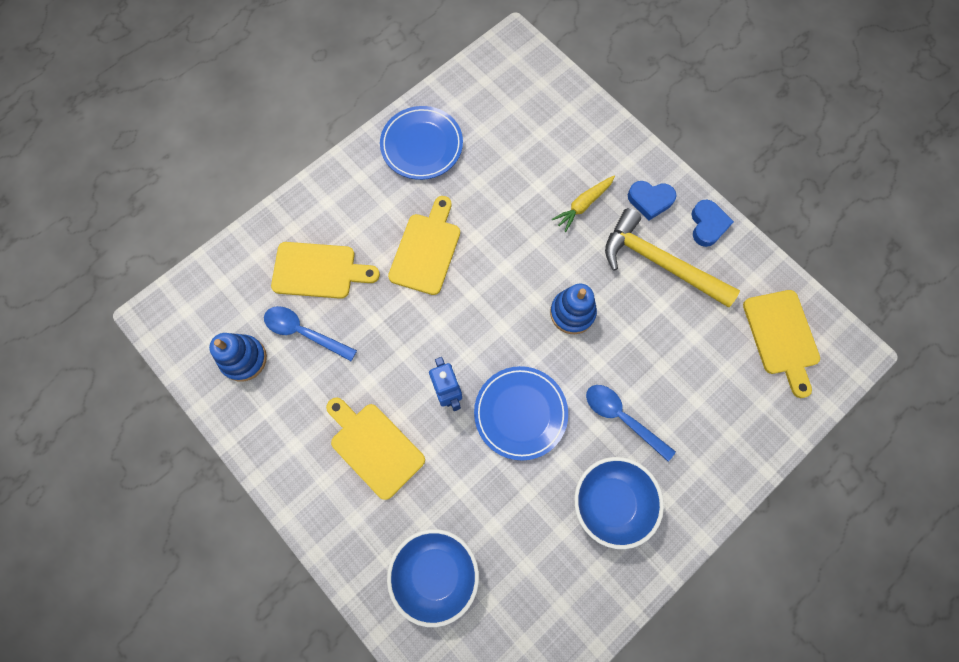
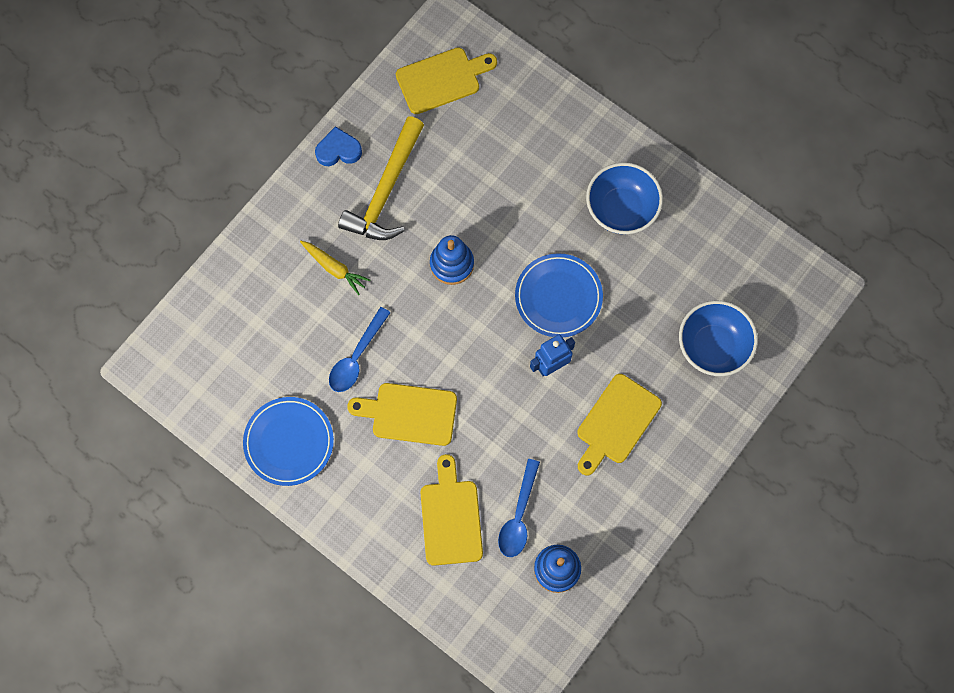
camera: 100 degrees left, 0 degrees up
blue spoon [586,385,676,461] -> blue spoon moved to [329,307,391,392]
blue heart [628,181,677,220] -> none

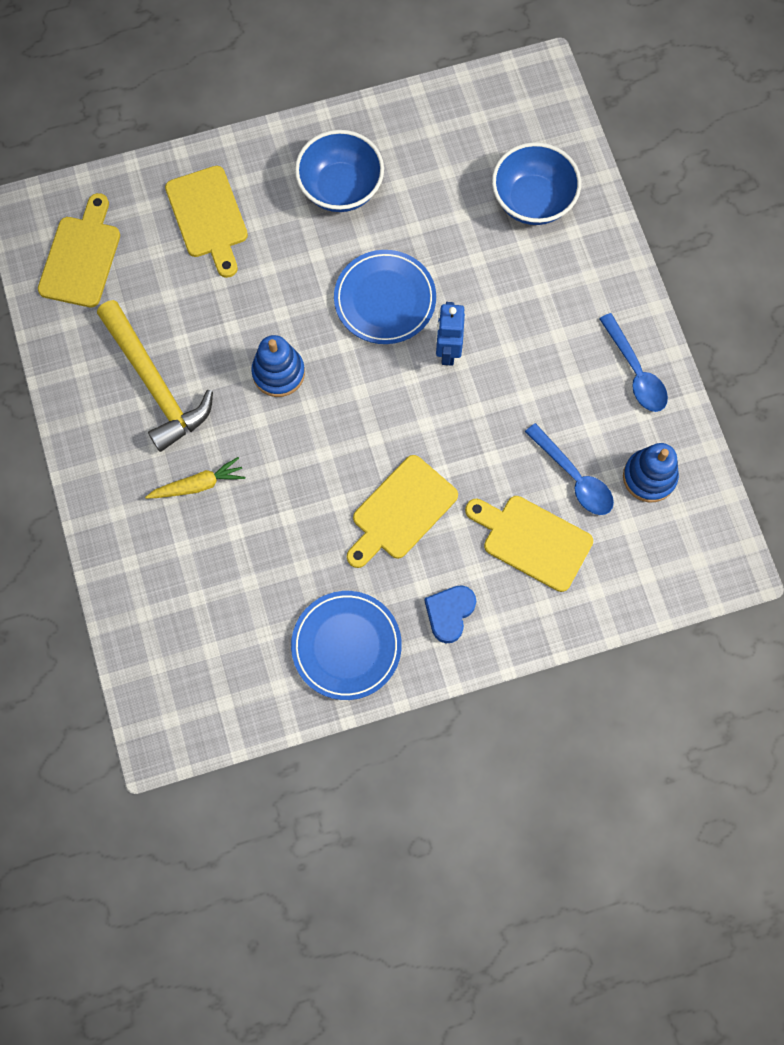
camera: 55 degrees left, 0 degrees up
blue heart [315,126,362,166] -> blue heart moved to [424,585,476,643]
blue spoon [329,307,391,392] -> blue spoon moved to [599,313,668,412]
yellow cutting board [577,374,662,475] -> yellow cutting board moved to [165,166,248,278]

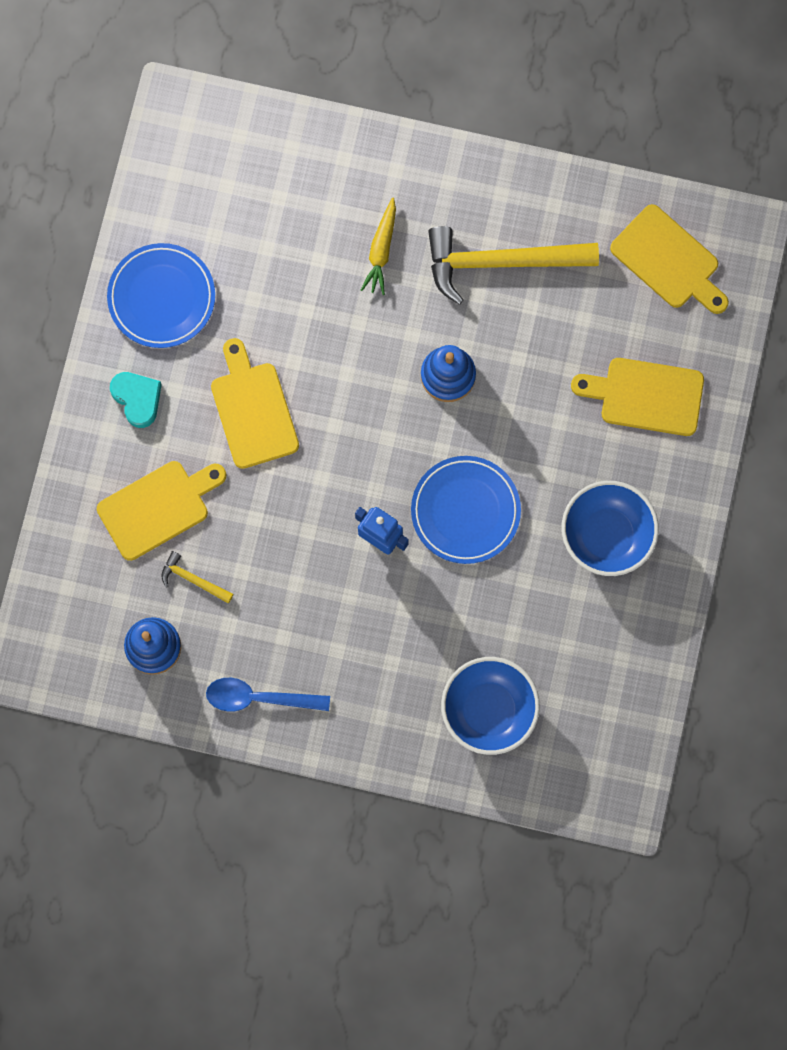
camera: 120 degrees right, 5 degrees up
blue heart [424,585,476,643] -> turquoise heart [110,372,162,428]
blue spoon [525,423,614,515] -> yellow hammer [161,551,233,603]

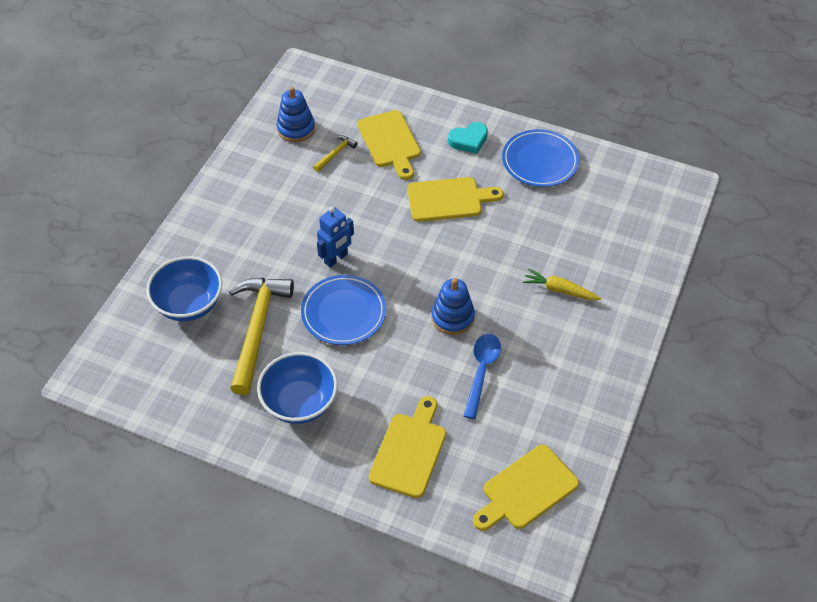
camera: 100 degrees right, 25 degrees down
blue spoon [206,678,330,712] -> blue spoon moved to [464,334,501,419]
yellow hammer [428,226,599,305] -> yellow hammer moved to [229,278,294,395]

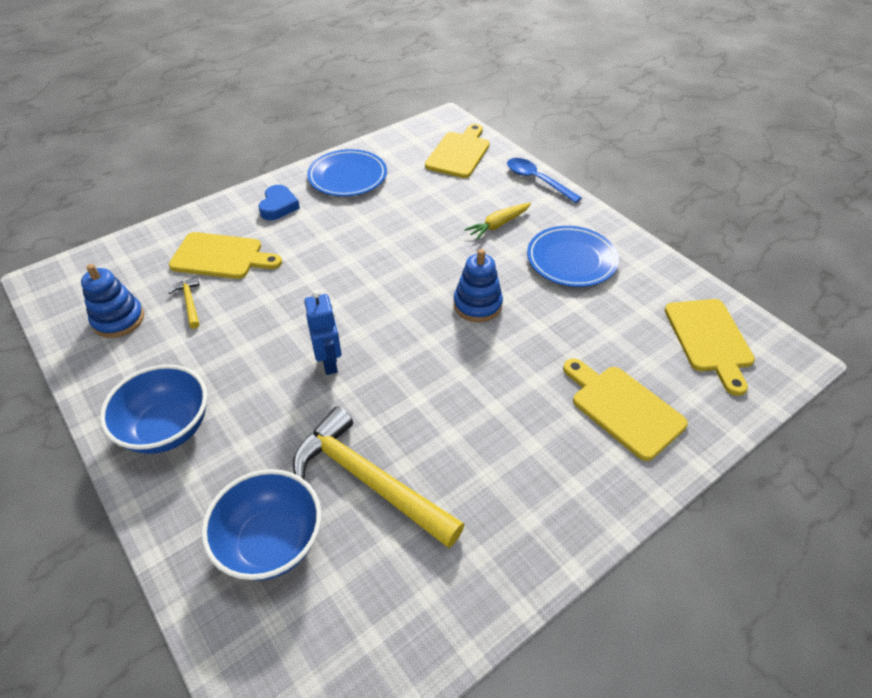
camera: 60 degrees left, 5 degrees down
blue bowl [257,352,338,424] -> blue bowl moved to [100,364,207,454]
blue plate [301,275,386,345] -> blue plate moved to [527,226,619,287]
yellow cutting board [407,177,503,222] -> yellow cutting board moved to [425,124,490,178]
turquoise heart [448,122,488,154] -> blue heart [258,185,300,220]
blue spoon [464,334,501,419] -> blue spoon moved to [507,158,582,203]

